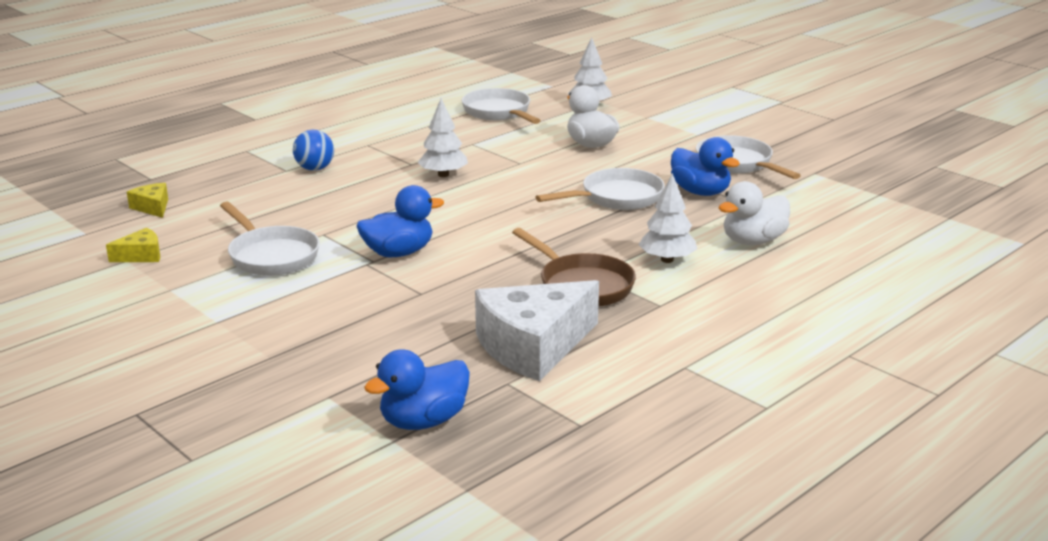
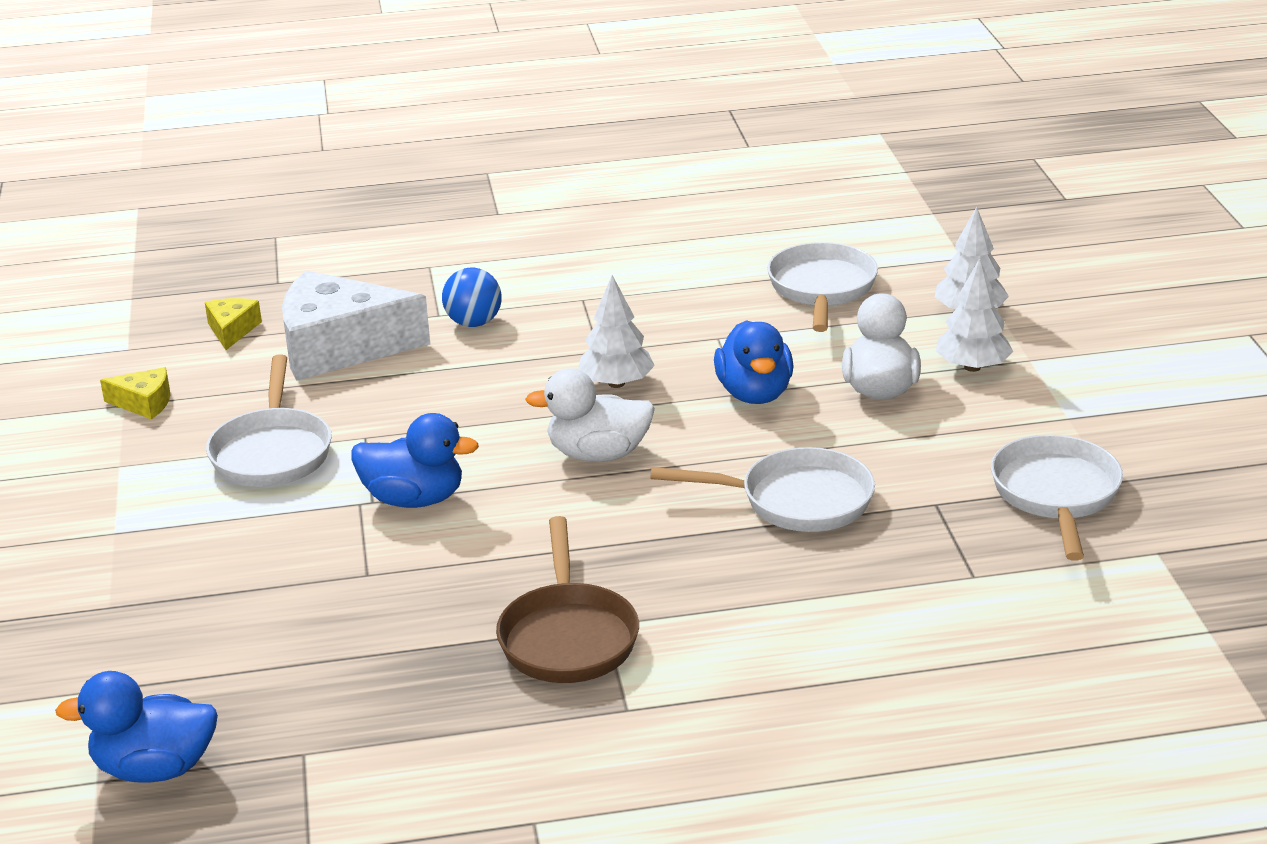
camera: 35 degrees right, 5 degrees up
white cheese [475,280,599,381] -> white cheese moved to [282,270,430,381]
white tree [638,173,697,263] -> white tree moved to [936,258,1013,372]
blue duck [671,137,740,196] -> blue duck moved to [714,320,794,404]
white duck [719,181,790,245] -> white duck moved to [525,368,655,462]

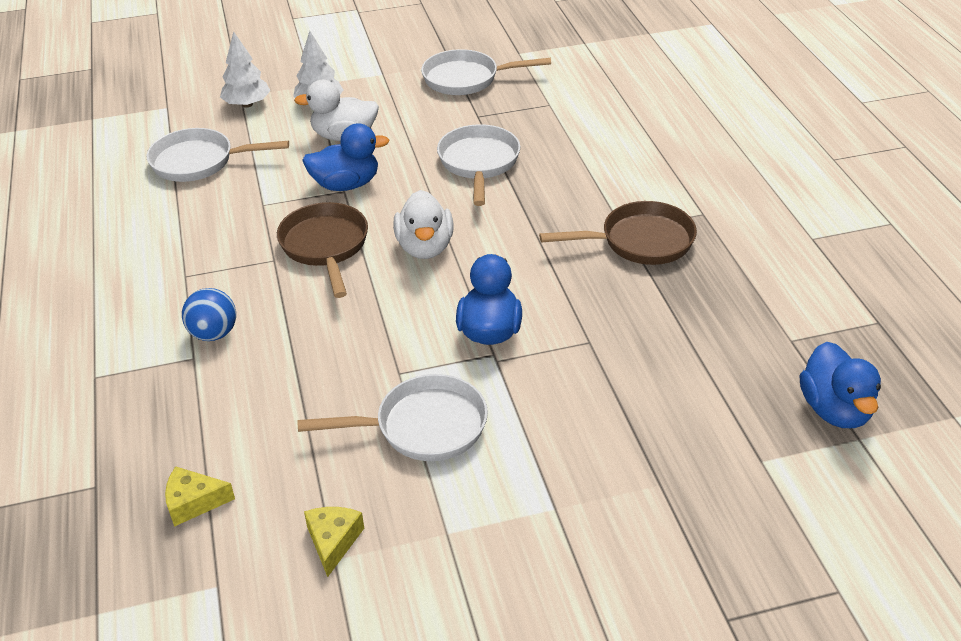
camera: 95 degrees left, 10 degrees up
white cheese [282,270,430,381] -> none
white tree [578,275,655,388] -> brown pan [277,202,368,298]

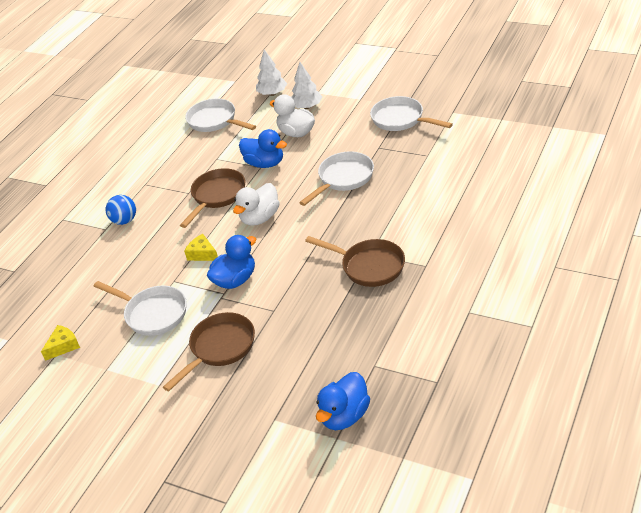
camera: 45 degrees right, 0 degrees up
yellow cheese [165,466,235,527] -> yellow cheese moved to [184,234,218,261]
none -> brown pan [163,312,255,391]

